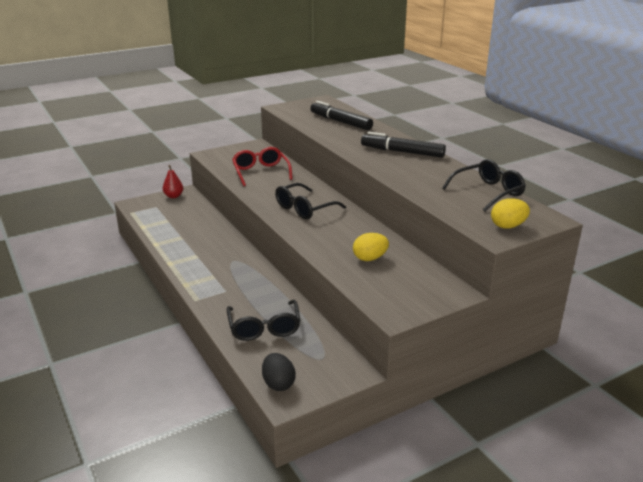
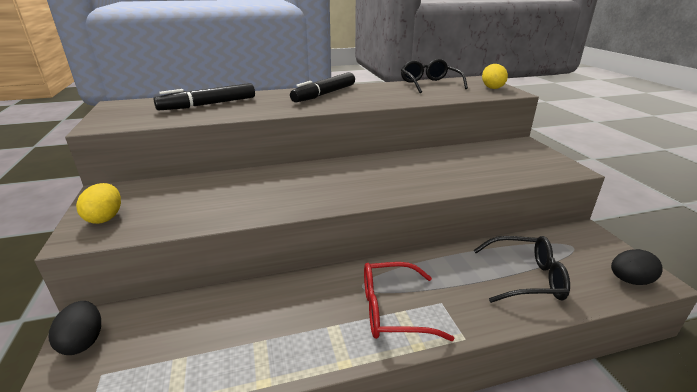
camera: 75 degrees left, 0 degrees up
red pear [163,165,183,198] -> black egg [49,301,101,355]
red glasses [232,147,293,186] -> red glasses moved to [364,262,455,341]
black glasses [275,183,346,219] -> none
yellow egg [353,233,389,261] -> yellow egg moved to [76,183,121,224]

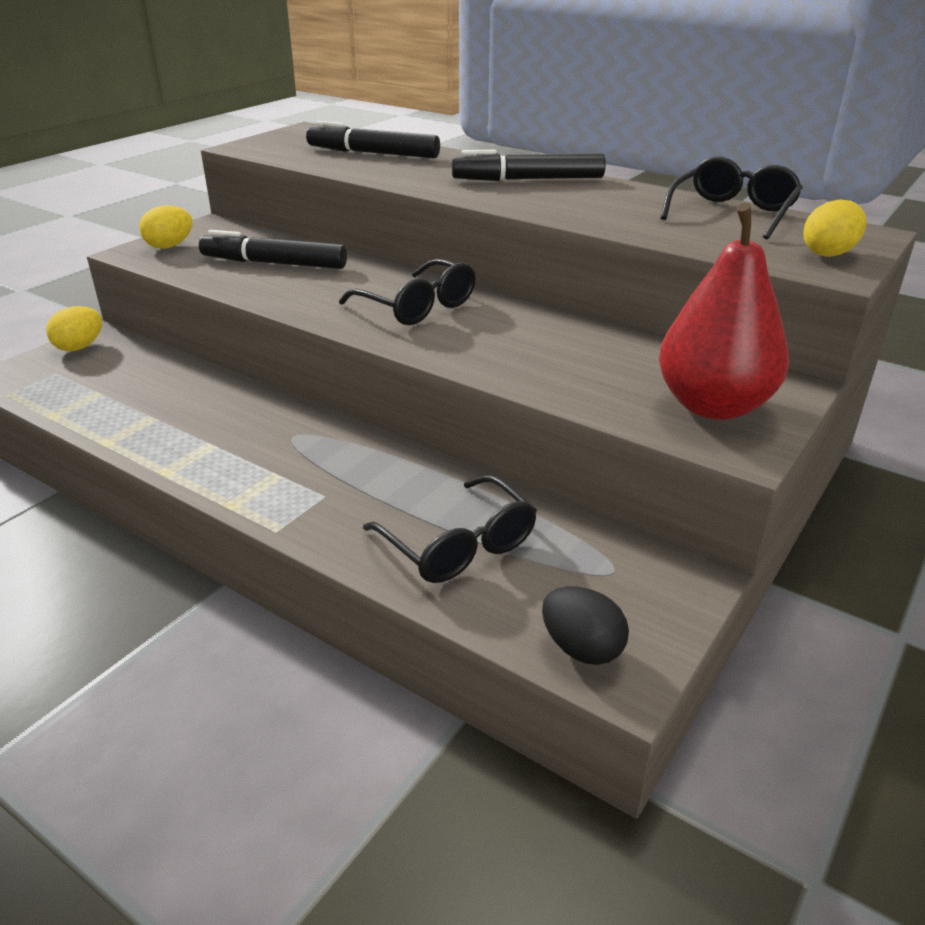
camera: 50 degrees right, 5 degrees up
black egg [49,301,101,355] -> yellow egg [46,306,102,351]
red glasses [364,262,455,341] -> none
none -> black marker [199,230,347,269]
none -> black glasses [339,259,476,325]
none -> red pear [659,203,789,420]

